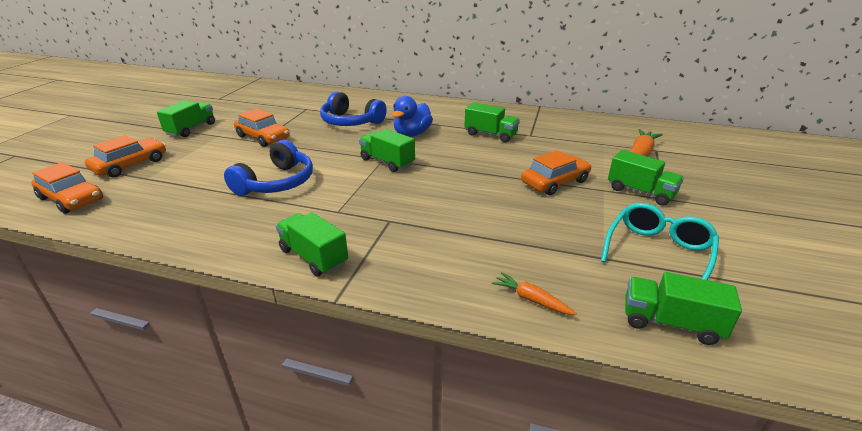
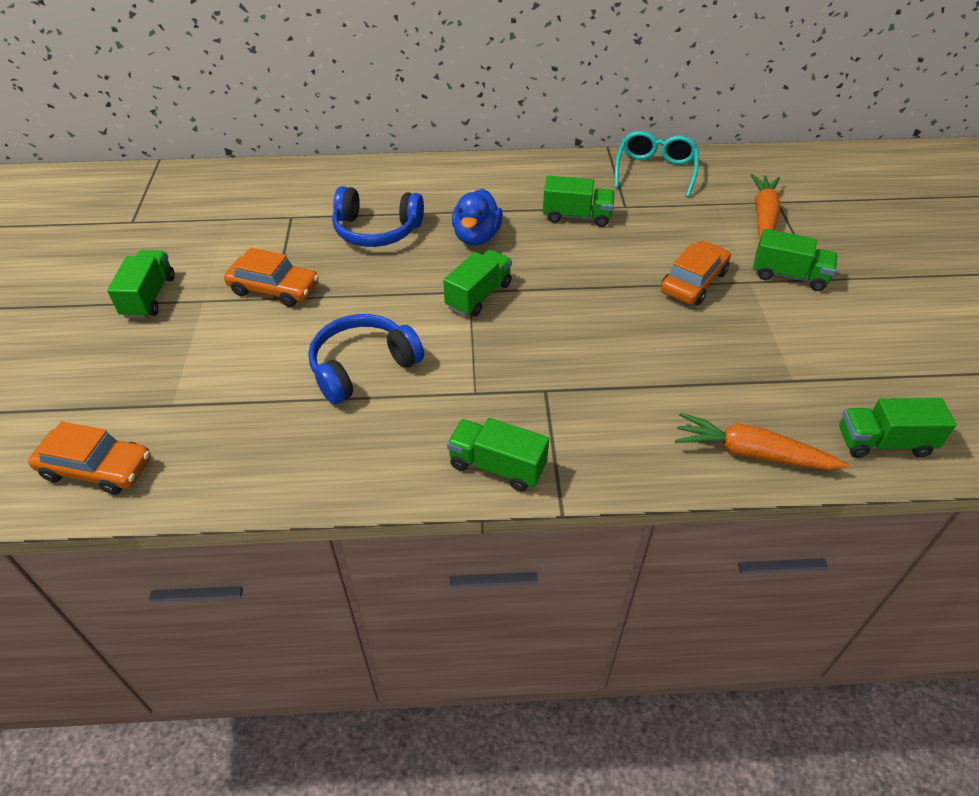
camera: 20 degrees left, 15 degrees up
orange car [85,135,166,178] -> none
blue headphones [224,140,313,196] -> blue headphones turned 135 degrees counterclockwise [308,314,424,404]
green truck [359,129,415,172] -> green truck turned 105 degrees clockwise [443,250,512,317]
orange carrot [492,272,577,315] -> orange carrot [675,412,849,470], size x1.79
turquoise glasses [601,203,719,280] -> turquoise glasses moved to [615,131,699,197]

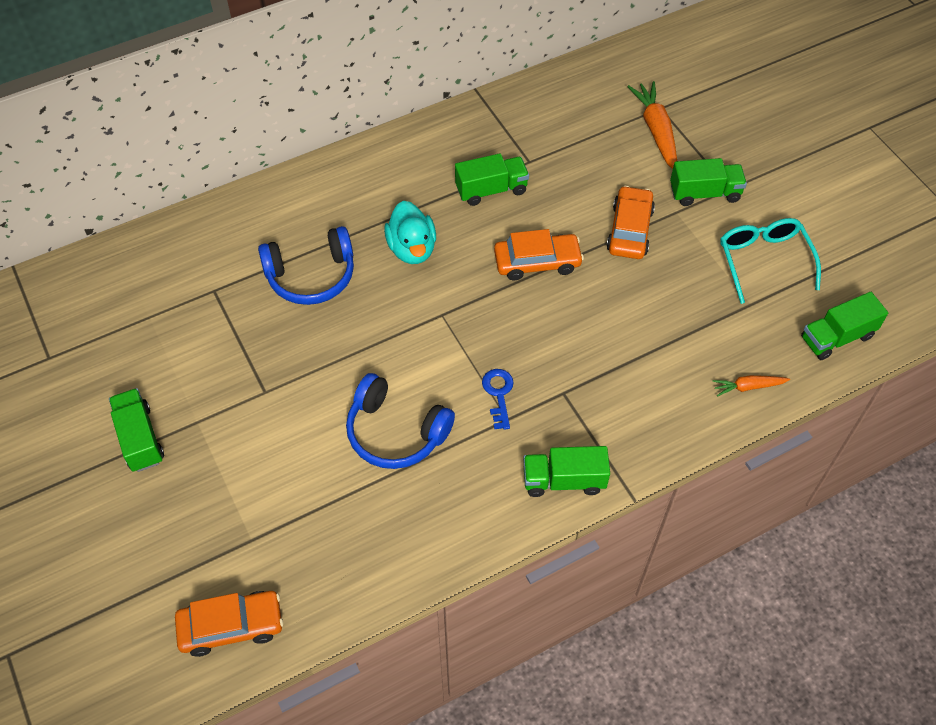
camera: 25 degrees left, 10 degrees up
orange car [224,248,319,307] -> orange car moved to [494,229,584,280]
blue headphones [308,314,424,404] -> blue headphones turned 90 degrees counterclockwise [346,373,455,469]
green truck [443,250,512,317] -> none
blue duck [452,189,503,246] -> turquoise duck [384,201,436,264]
turquoise glasses [615,131,699,197] -> turquoise glasses moved to [720,218,821,304]
orange carrot [675,412,849,470] -> orange carrot [712,375,790,397], size x0.56
none -> blue key [482,369,514,430]

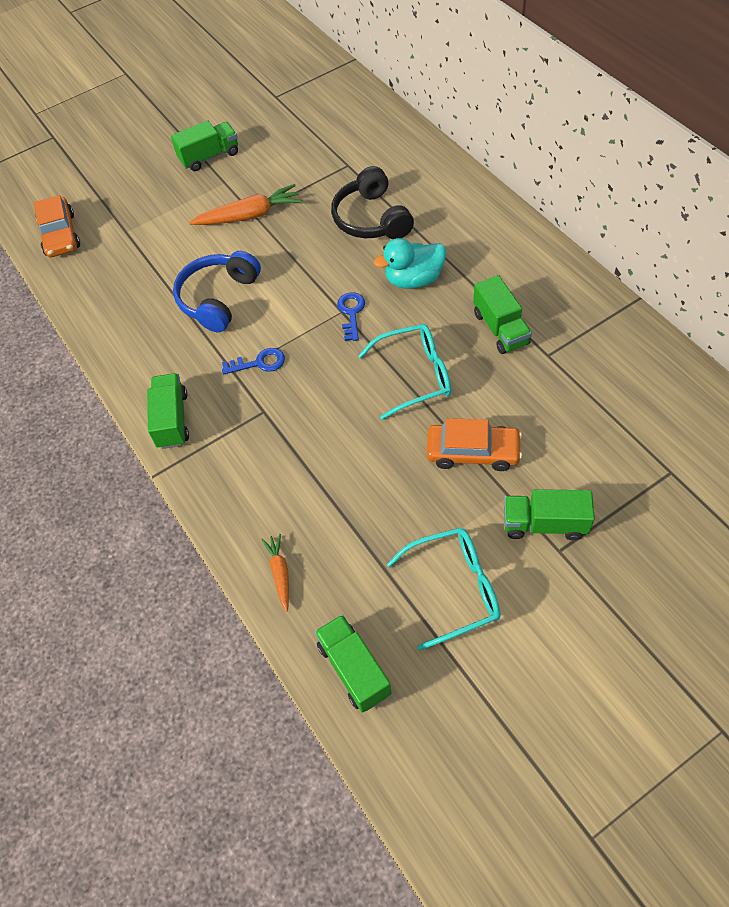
camera: 90 degrees right, 0 degrees up
blue headphones [258,226,354,305] -> black headphones [331,166,414,239]
orange car [494,229,584,280] -> turquoise glasses [358,324,451,420]
orange carrot [627,81,677,169] -> orange carrot moved to [189,184,302,225]
green truck [670,158,747,206] -> green truck turned 105 degrees clockwise [504,489,595,540]
none -> blue key [337,293,365,341]

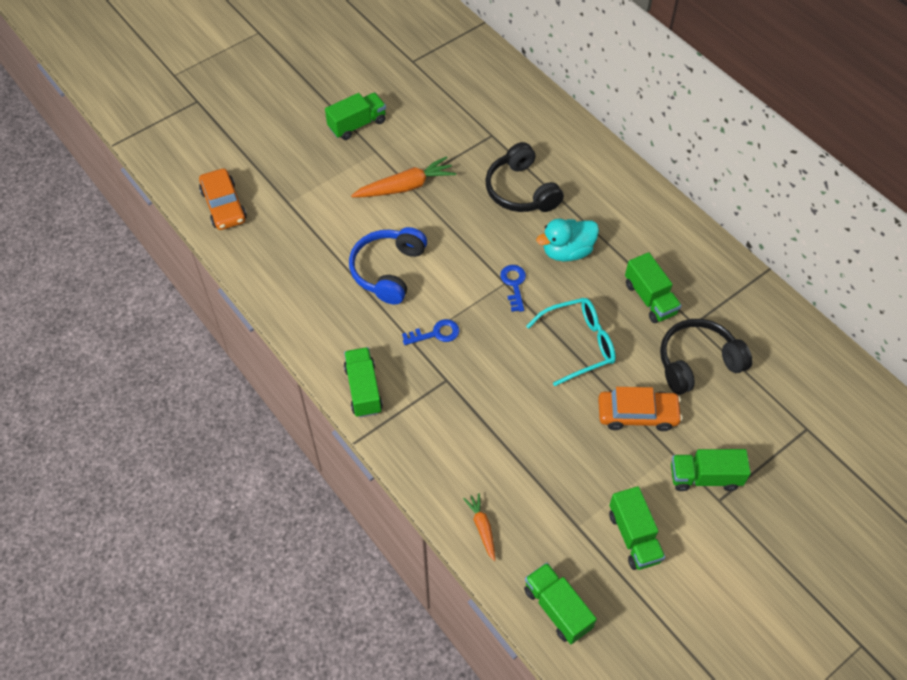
camera: 10 degrees left, 0 degrees up
turquoise glasses [387,528,500,651] -> green truck [609,486,665,570]
none -> black headphones [660,319,753,395]

